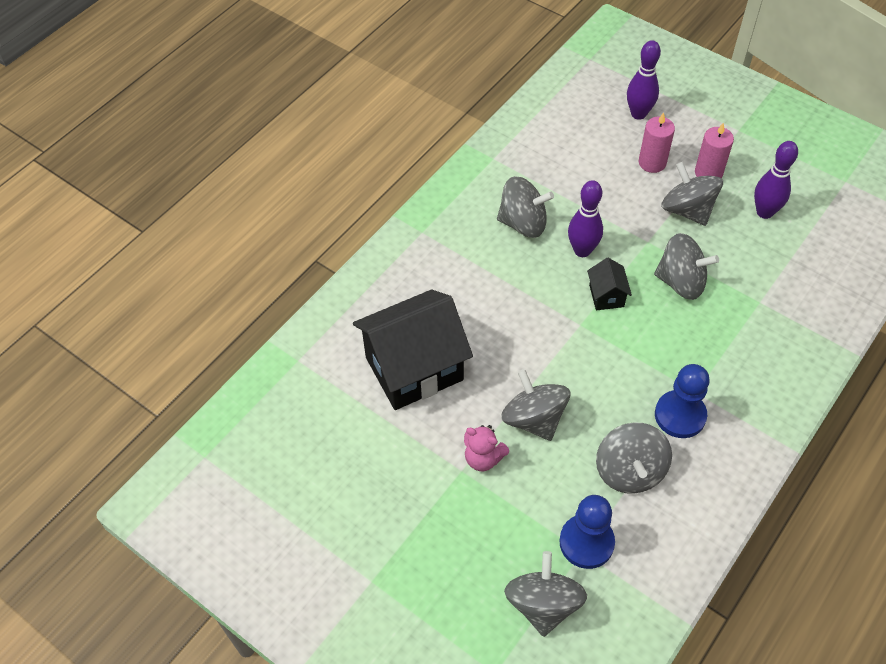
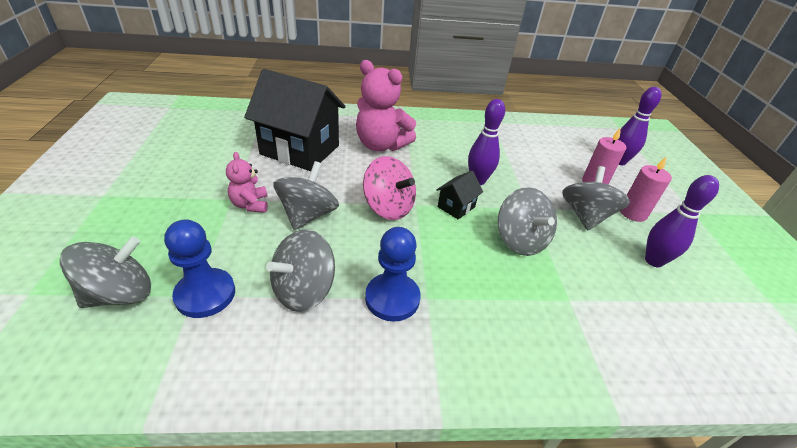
camera: 45 degrees right, 15 degrees down
grey spinning top [497,176,554,238] -> none
none -> pink teddy bear [356,60,416,151]
none -> pink spinning top [363,156,416,220]

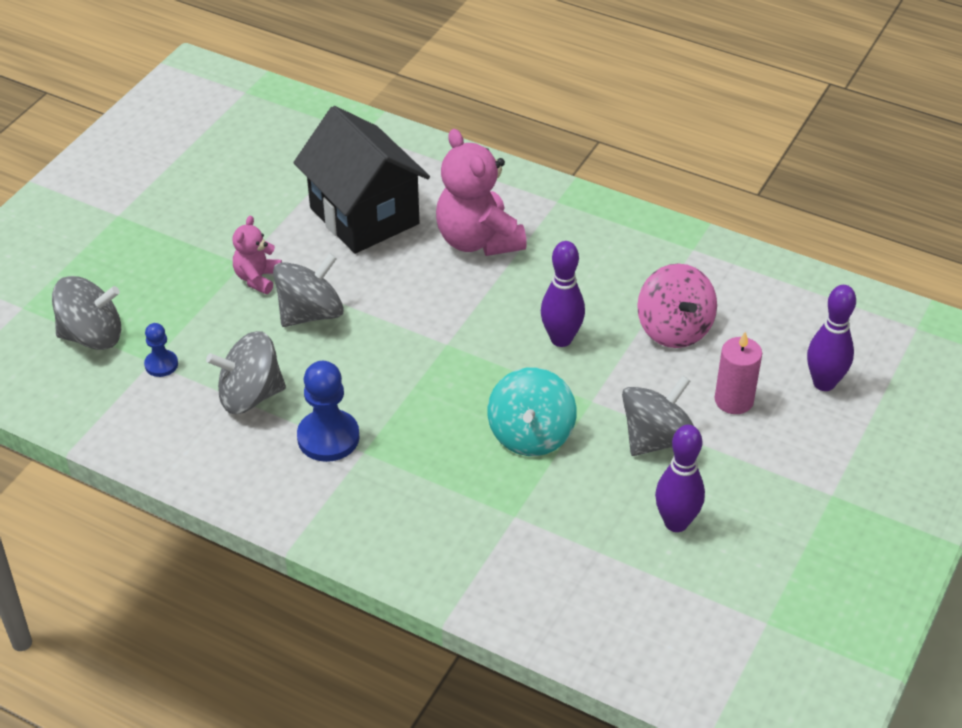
camera: 35 degrees right, 5 degrees up
blue pawn [164,219,235,318] -> blue pawn [144,323,178,377], size x0.55
pink spinning top [363,156,416,220] -> pink spinning top moved to [637,263,717,348]
black house [436,171,483,220] -> none
grey spinning top [498,187,557,256] -> turquoise spinning top [487,367,577,456]
pink candle [620,157,672,222] -> none

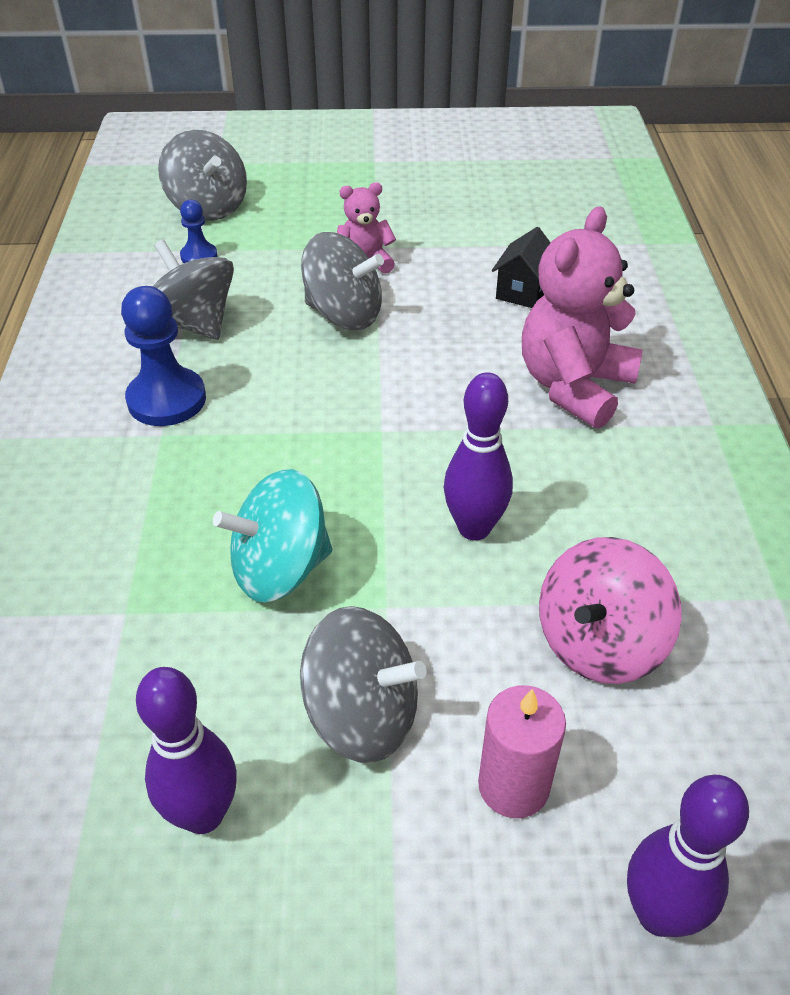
camera: 60 degrees right, 0 degrees up
black house [293,106,430,254] -> black house [492,227,551,308], size x0.44

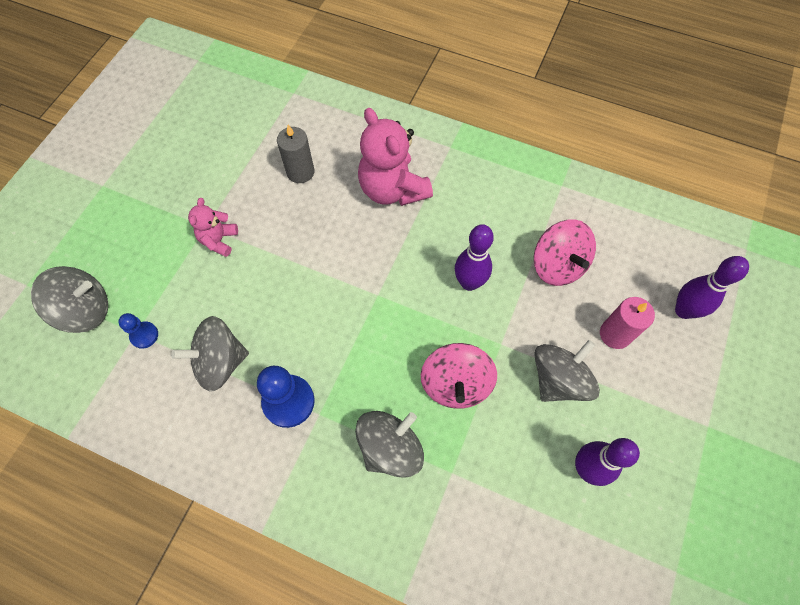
camera: 65 degrees left, 20 degrees up
turquoise spinning top [213,469,332,603] -> pink spinning top [421,343,497,409]
grey spinning top [301,232,384,330] -> grey spinning top moved to [355,411,424,478]
black house [492,227,551,308] -> grey candle [277,125,314,183]

